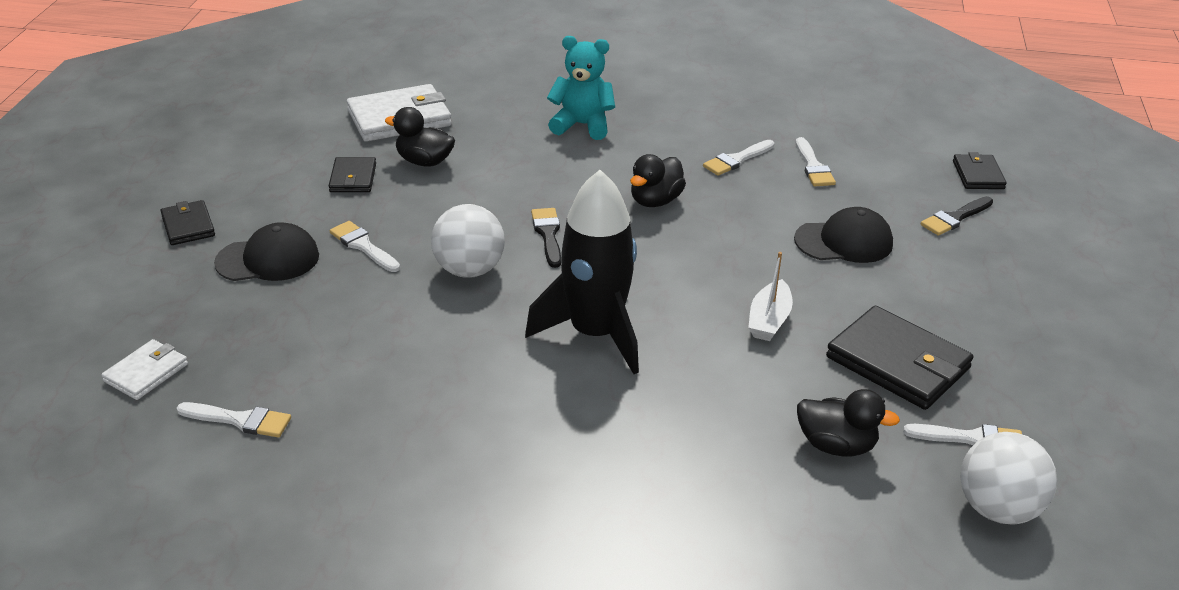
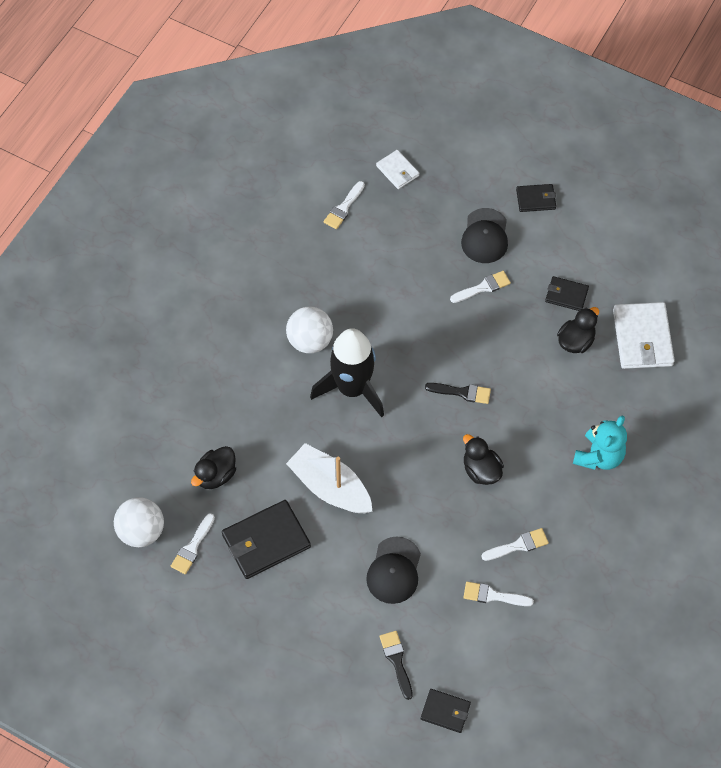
camera: 110 degrees right, 25 degrees up
white ball [431,204,505,278] -> white ball moved to [286,307,333,353]
white brush [703,140,774,176] -> white brush turned 90 degrees clockwise [481,528,549,561]
white boat [748,252,793,341] -> white boat [286,443,373,513], size x1.73

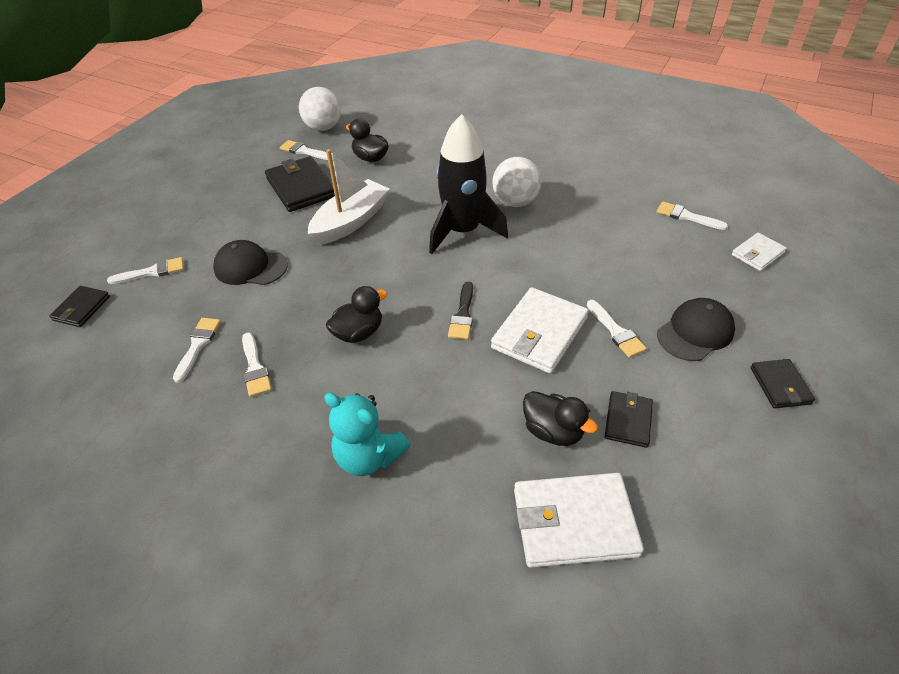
camera: 90 degrees right, 15 degrees down
black brush [380,631,413,700] -> white brush [107,257,184,284]
black cap [461,208,508,263] -> black cap turned 135 degrees clockwise [657,298,735,361]
none -> white wallet [491,287,589,374]

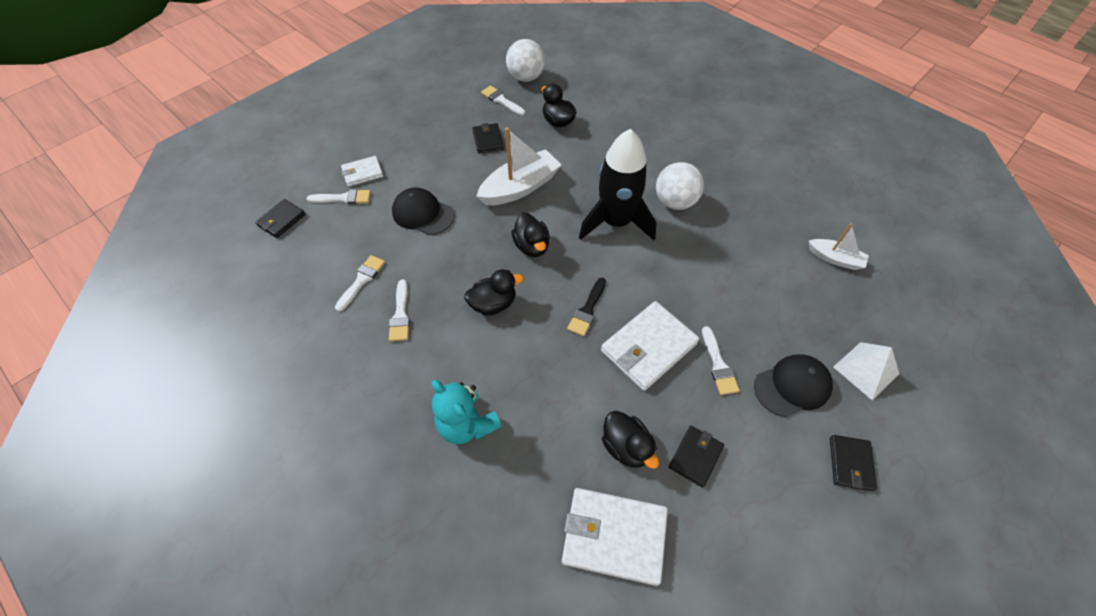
camera: 15 degrees right, 10 degrees up
black wallet [265,156,335,212] -> black wallet [472,123,504,154], size x0.56
white brush [657,201,728,230] -> white boat [809,223,869,270]
white wallet [732,233,787,271] -> white wallet moved to [341,156,383,187]
none -> black duck [511,213,550,257]
none -> white pyramid [833,342,899,400]

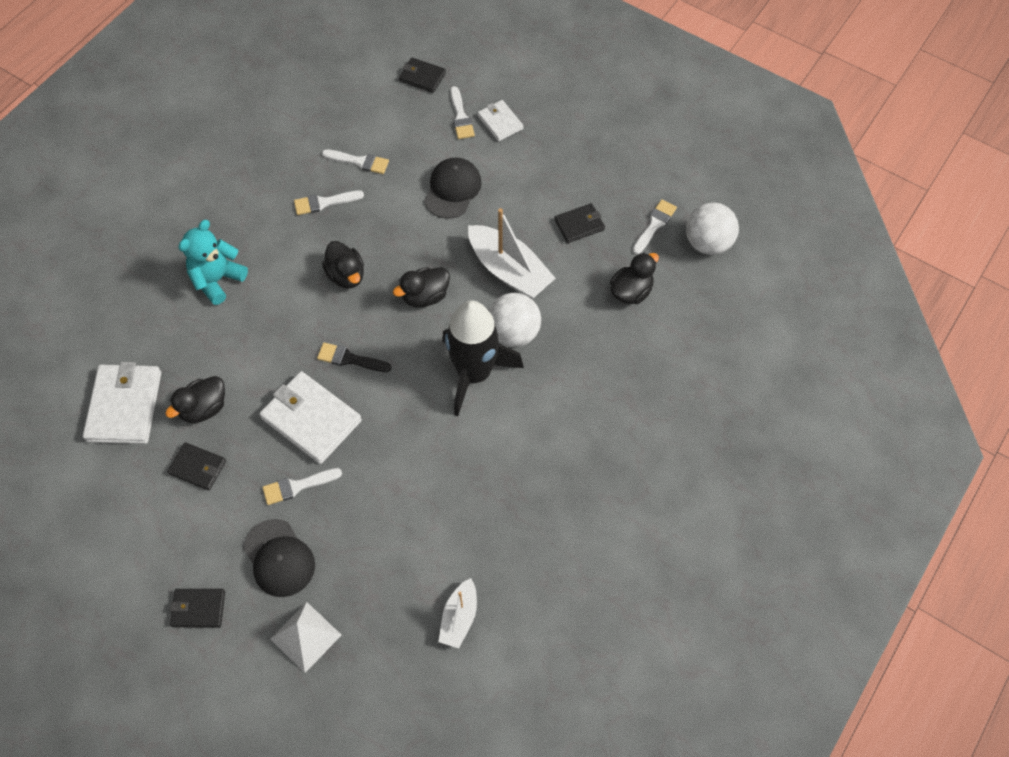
camera: 80 degrees right, 5 degrees up
white ball [656,162,704,210] -> white ball moved to [489,293,541,347]

